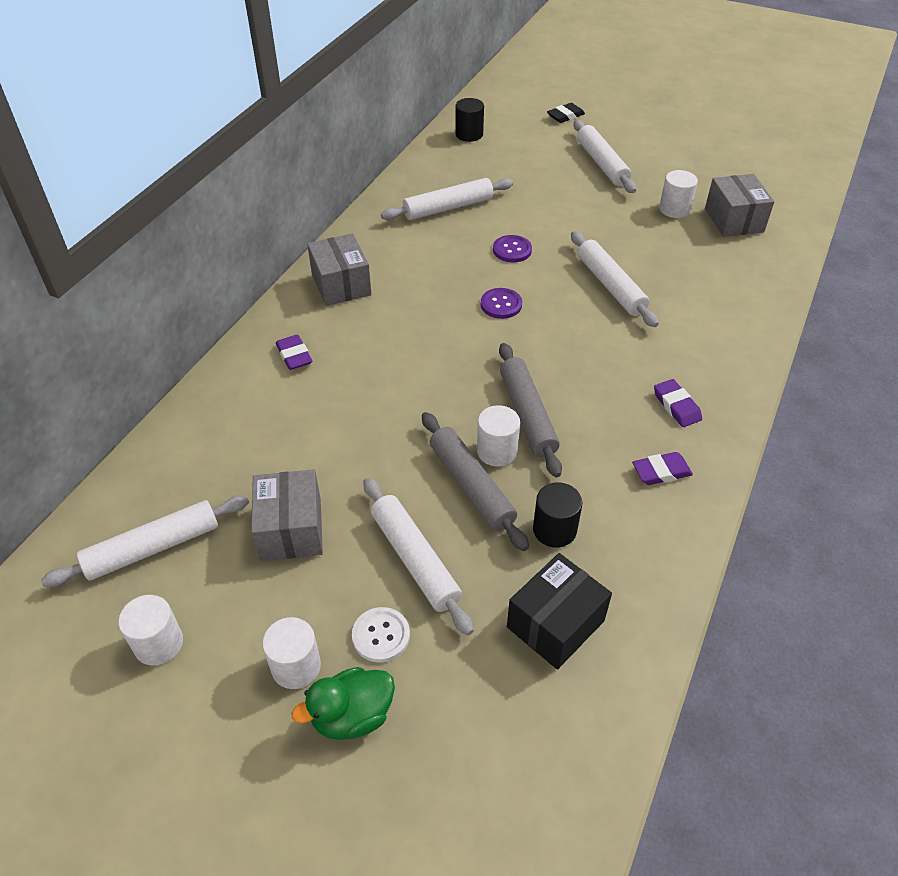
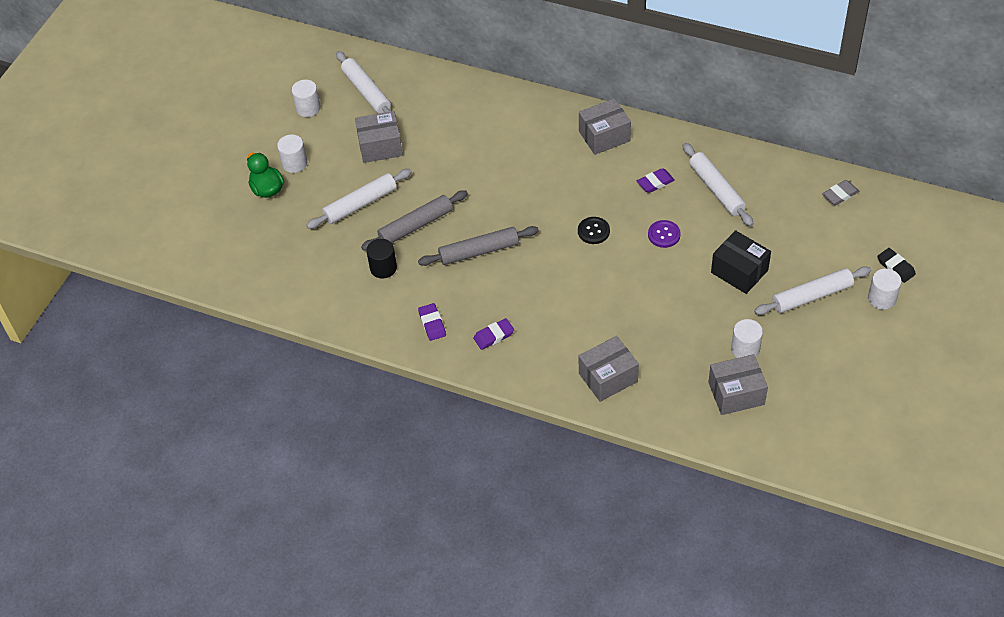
camera: 90 degrees right, 5 degrees up
purple eraser [276,335,312,370] -> purple eraser moved to [637,168,675,193]
white button [352,607,410,662] -> none
black cylinder [455,98,484,142] -> grey eraser [822,180,859,205]
white cylinder [477,405,520,467] -> white cylinder moved to [868,269,902,310]
purple button [481,288,522,319] -> black button [578,217,610,244]
black box [507,553,612,670] -> black box moved to [711,230,771,294]
white rolling pin [571,231,659,327] -> none
none -> grey box [579,336,639,402]

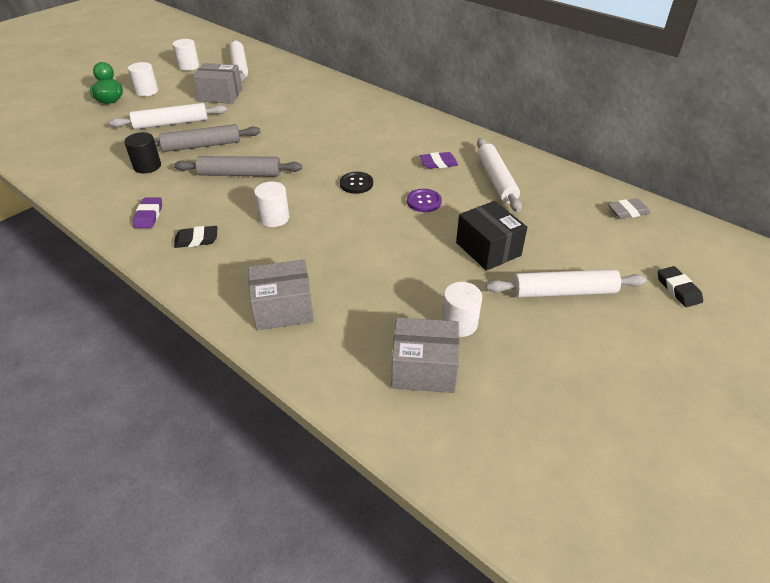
camera: 15 degrees right, 10 degrees down
purple eraser [473,318,514,350] -> black eraser [174,226,218,248]
grey box [579,98,631,155] -> none
white cylinder [868,269,902,310] -> white cylinder moved to [254,181,289,227]

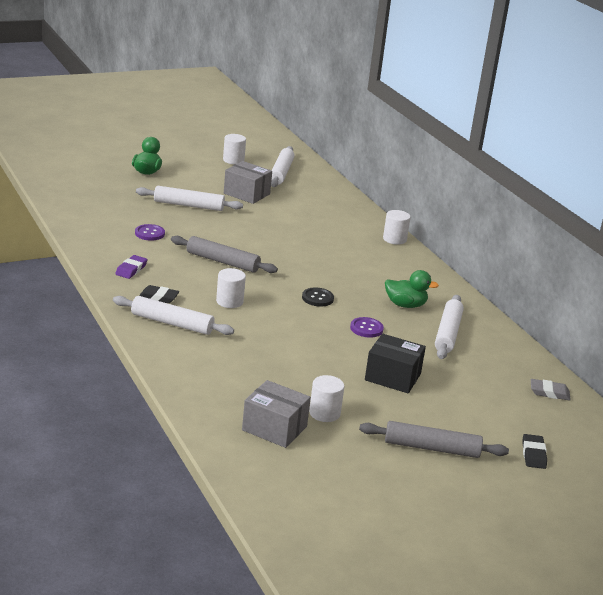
camera: 20 degrees right, 15 degrees down
black cylinder [124,132,161,173] -> purple button [135,224,165,241]
white cylinder [128,62,158,96] -> white cylinder moved to [383,210,411,245]
grey rolling pin [155,124,261,152] -> grey rolling pin moved to [359,421,509,458]
grey box [248,259,314,330] -> none
purple eraser [420,152,458,169] -> green duck [385,270,439,308]
black box [456,201,528,271] -> black box turned 60 degrees counterclockwise [365,334,426,393]
white rolling pin [486,269,646,298] -> white rolling pin moved to [113,296,234,335]

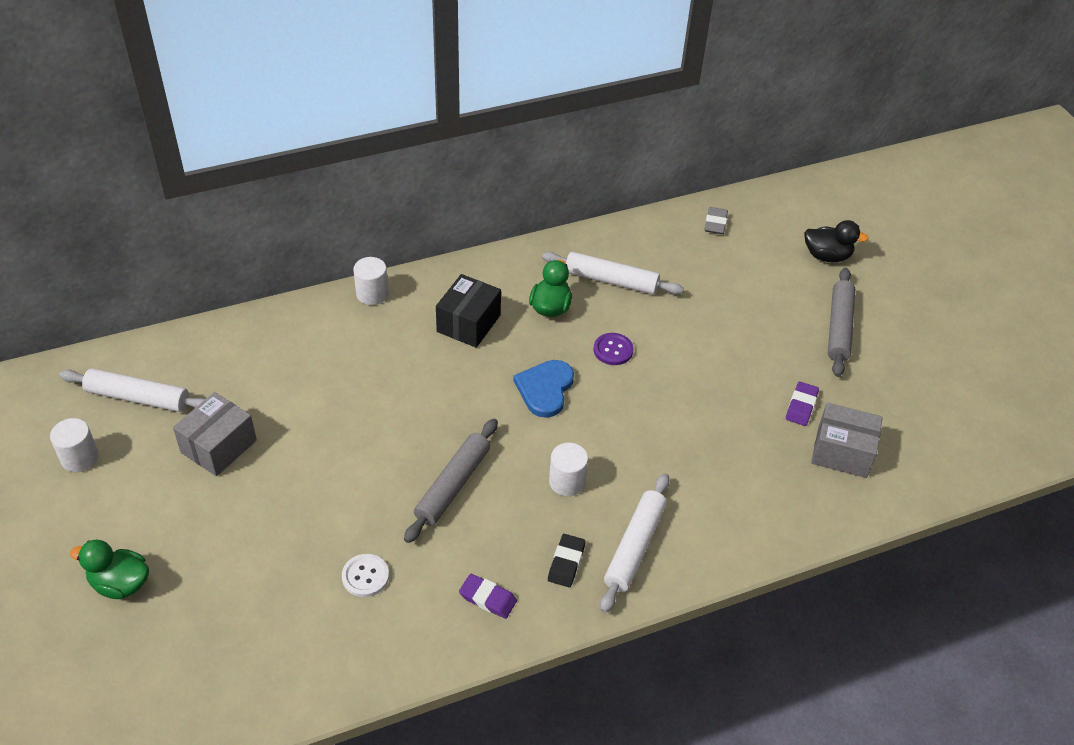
camera: 85 degrees left, 20 degrees up
purple button [135,224,165,241] -> white button [342,554,389,597]
white rolling pin [136,186,243,211] -> none
grey box [242,380,311,448] -> grey box turned 75 degrees clockwise [811,403,883,478]
black button [302,288,334,307] -> blue heart [513,360,574,418]
white cylinder [309,375,344,422] -> purple eraser [786,382,819,426]
black box [365,334,426,393] -> black box moved to [436,274,501,348]
black eraser [522,434,547,469] -> black duck [804,220,869,262]

